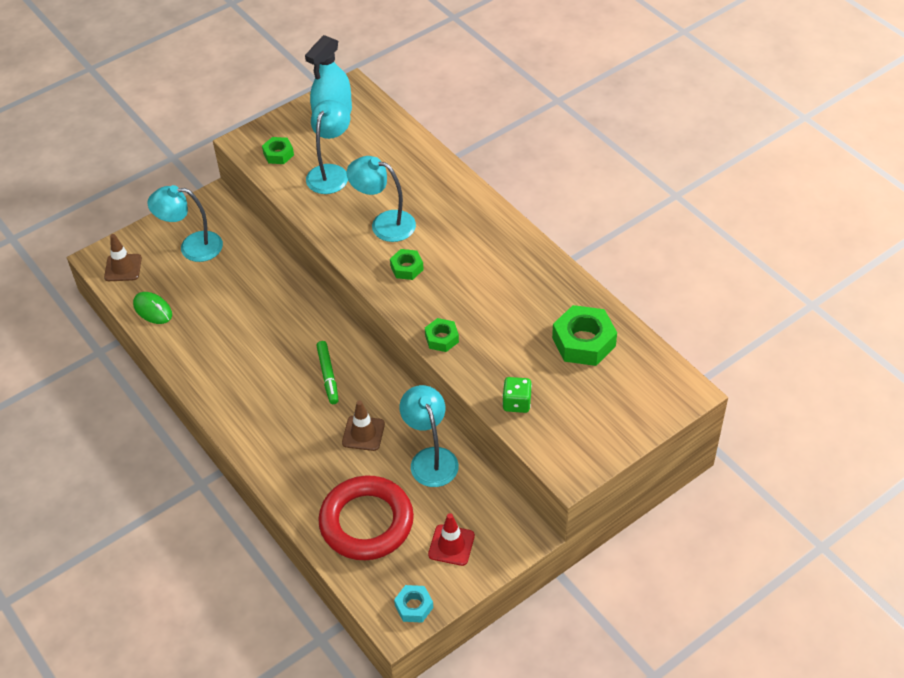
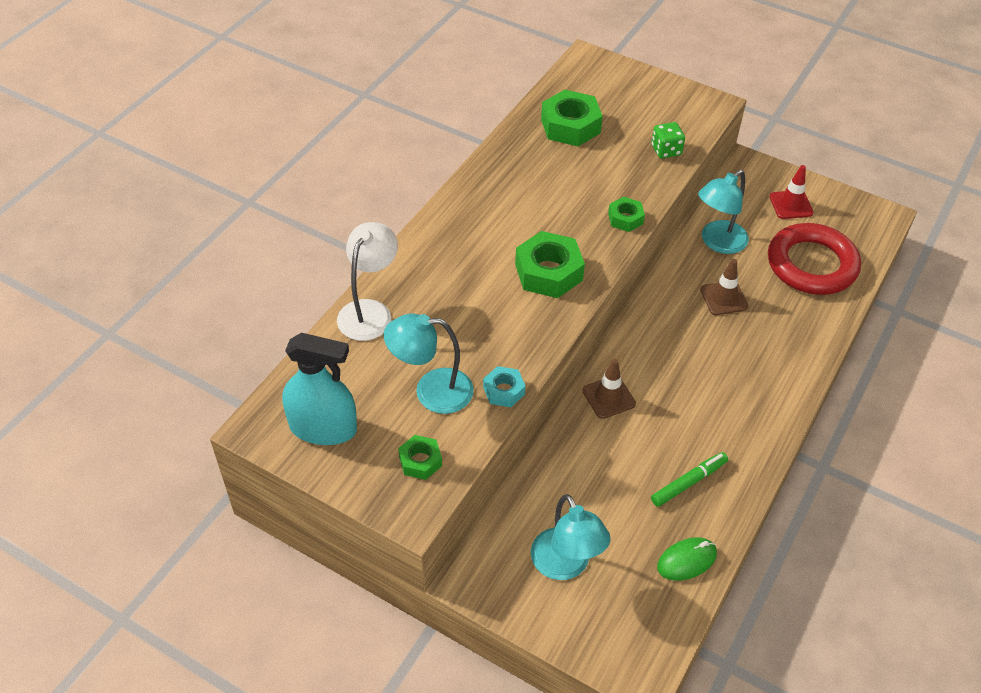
camera: 115 degrees left, 0 degrees up
brown traffic cone [104,234,142,281] -> brown traffic cone moved to [582,359,636,419]
green mouse [133,292,172,324] -> green mouse turned 45 degrees clockwise [657,537,717,581]
green marker [316,341,339,404] -> green marker moved to [651,452,728,507]
turquoise lamp [346,156,416,242] -> none
green nut [390,249,424,280] -> green nut [515,231,585,298], size x1.80
turquoise nut [394,585,433,623] -> turquoise nut moved to [483,366,526,407]
none -> white lamp [337,222,398,341]

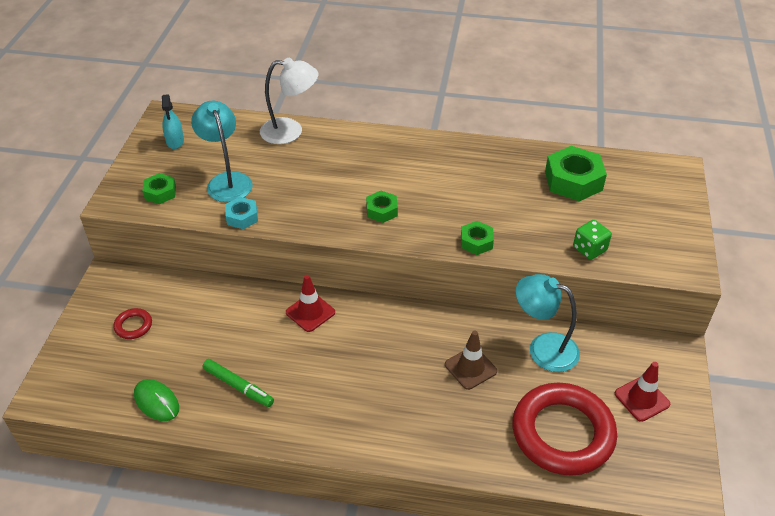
camera: 70 degrees right, 5 degrees down
turquoise spray bottle [282,333,357,445] -> turquoise spray bottle [162,94,184,149], size x0.54
green nut [515,231,585,298] -> green nut [366,191,398,223], size x0.55
turquoise lamp [531,494,611,580] -> red ring [113,308,152,339]
brown traffic cone [582,359,636,419] -> red traffic cone [286,275,335,332]

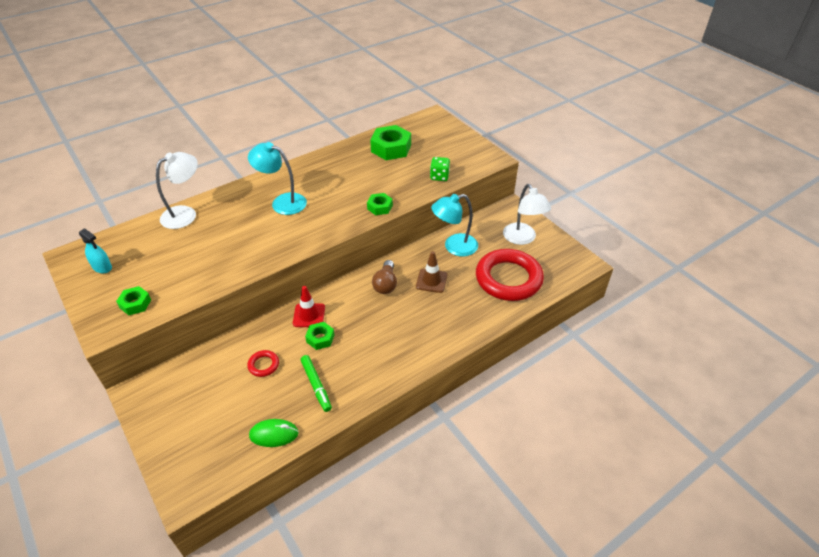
camera: 45 degrees left, 0 degrees up
red ring [113,308,152,339] -> red ring moved to [247,350,279,377]
turquoise lamp [191,101,253,202] -> turquoise lamp moved to [248,142,307,215]
green marker [203,359,274,407] -> green marker turned 75 degrees clockwise [301,355,332,412]
turquoise nut [225,197,258,229] -> none
green nut [366,191,398,223] -> green nut moved to [305,322,334,350]
red traffic cone [615,362,670,422] -> white lamp [503,184,551,245]
none -> brown light bulb [372,260,397,294]

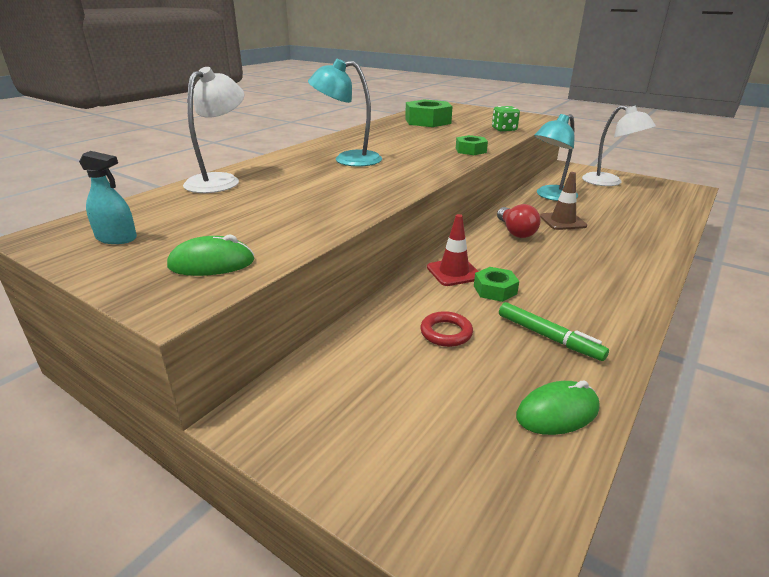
camera: 20 degrees left, 15 degrees down
green nut [116,286,151,315] -> green mouse [167,234,255,276]
brown light bulb [372,260,397,294] -> red light bulb [497,204,541,238]
red ring [476,249,544,301] -> none

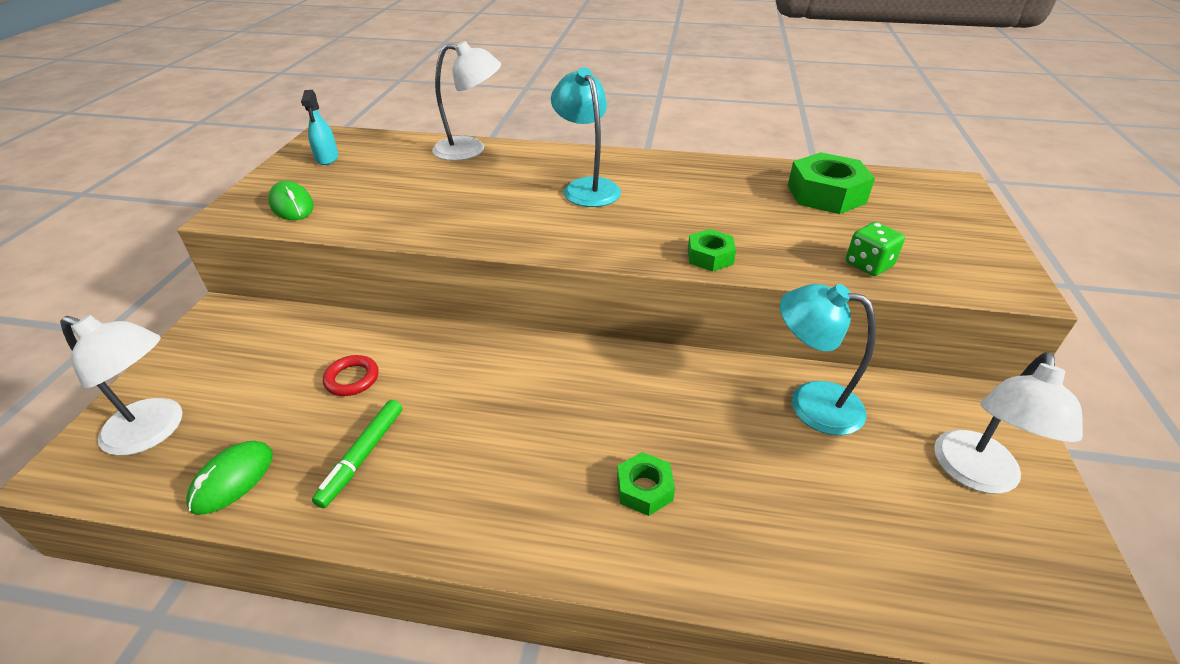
camera: 65 degrees right, 10 degrees up
red traffic cone [427,214,479,286] -> none
green nut [474,267,519,302] -> green nut moved to [617,452,675,516]
red light bulb [497,204,541,238] -> none
green mouse [516,380,600,435] -> green mouse turned 75 degrees clockwise [186,441,273,515]
brown traffic cone [540,172,587,230] -> none
none -> white lamp [60,315,182,456]

